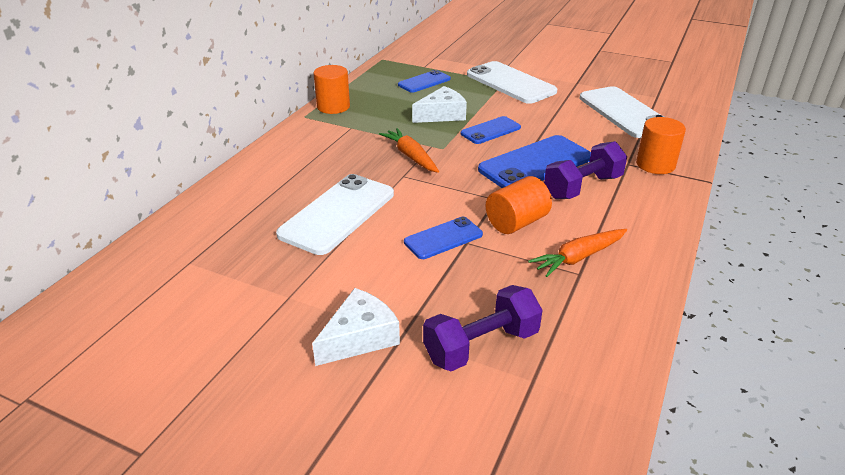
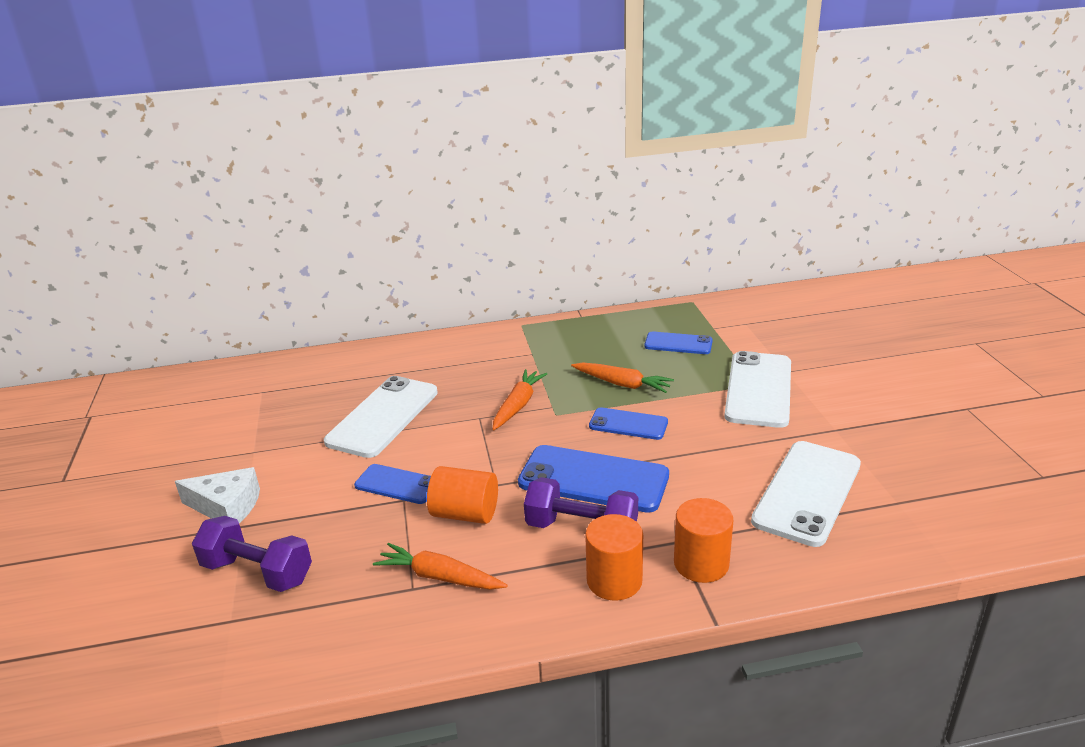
camera: 55 degrees right, 5 degrees down
white phone [276,174,394,255] -> white phone turned 60 degrees counterclockwise [324,376,438,458]
orange cylinder [313,65,350,114] -> orange cylinder moved to [585,514,643,601]
white cheese [412,86,467,123] -> orange carrot [571,363,674,393]

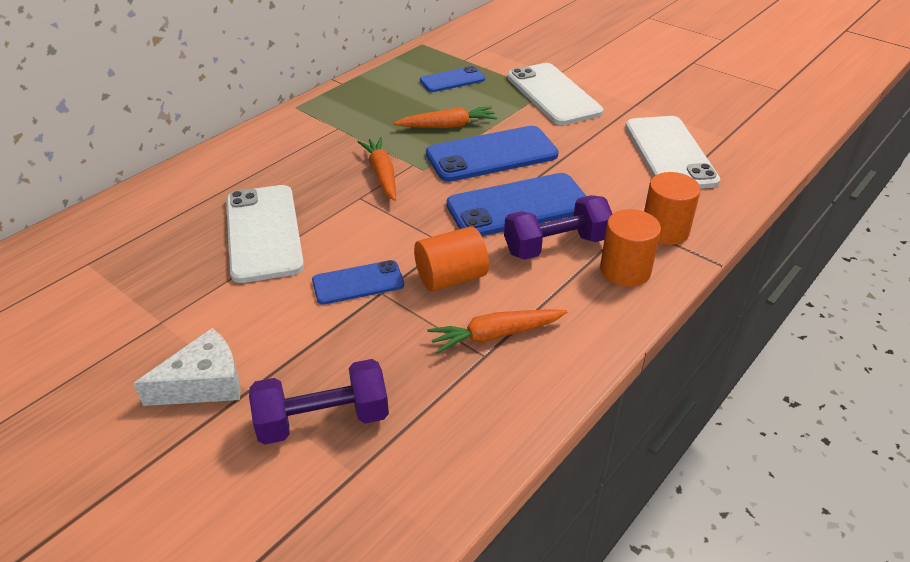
camera: 40 degrees left, 10 degrees up
blue phone [589,407,668,440] -> blue phone [426,126,559,182], size x1.75

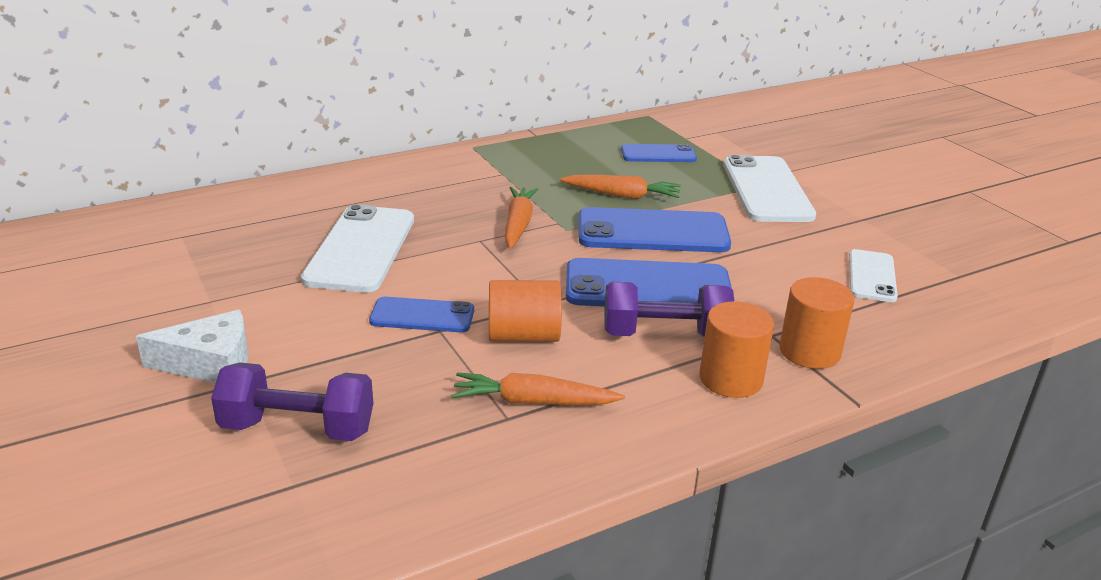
camera: 20 degrees right, 10 degrees down
white phone [625,116,720,189] -> white phone [849,249,898,302], size x0.57

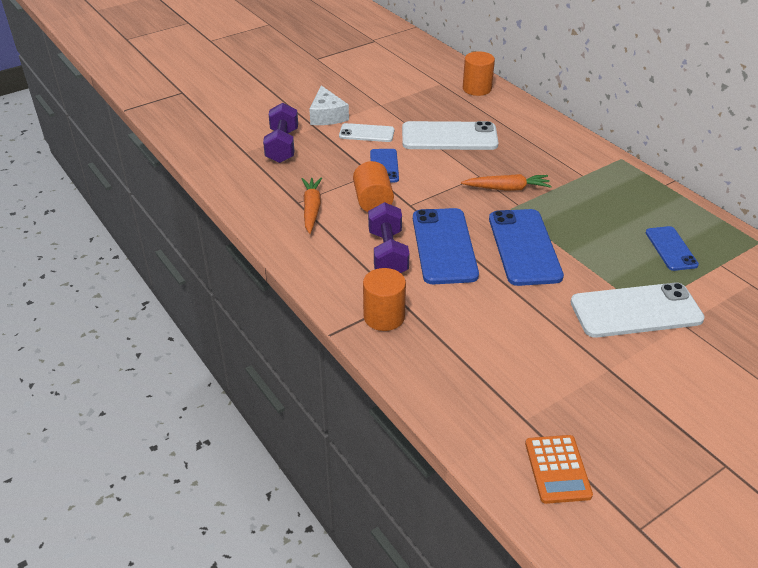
camera: 85 degrees right, 10 degrees up
orange carrot [560,175,681,199] -> none
orange cylinder [700,301,774,398] -> orange cylinder moved to [463,51,495,96]
white phone [849,249,898,302] -> white phone moved to [339,123,394,142]
none -> orange calculator [525,435,593,504]

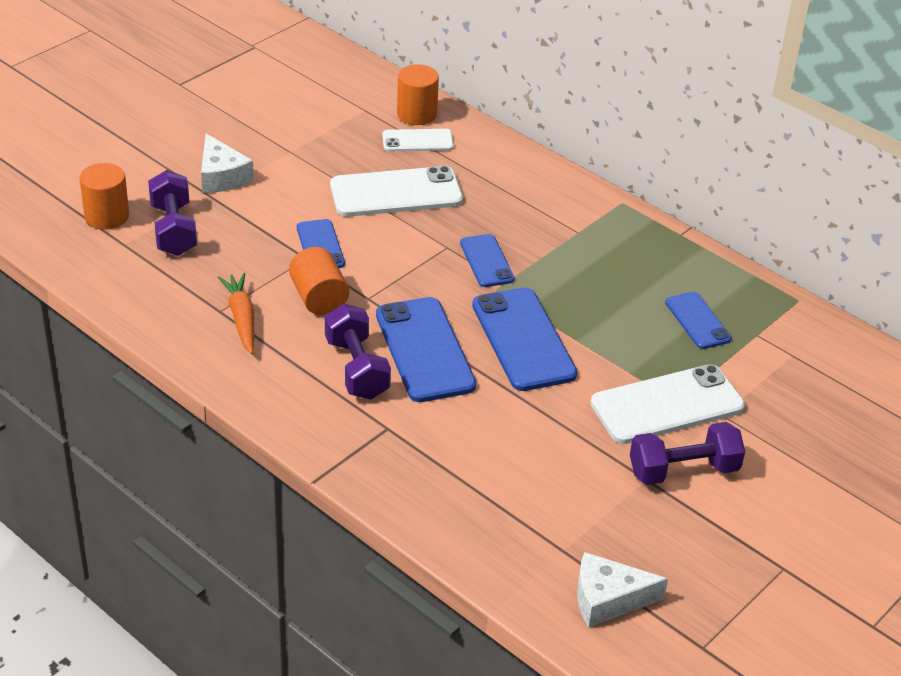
camera: 15 degrees left, 0 degrees up
white phone [339,123,394,142] -> white phone moved to [382,129,454,152]
orange cylinder [363,268,406,331] -> orange cylinder moved to [79,163,129,230]
orange carrot [461,174,551,191] -> blue phone [460,234,515,287]
orange calculator [525,435,593,504] -> white cheese [577,552,668,628]
none -> purple dumbbell [630,422,745,485]

